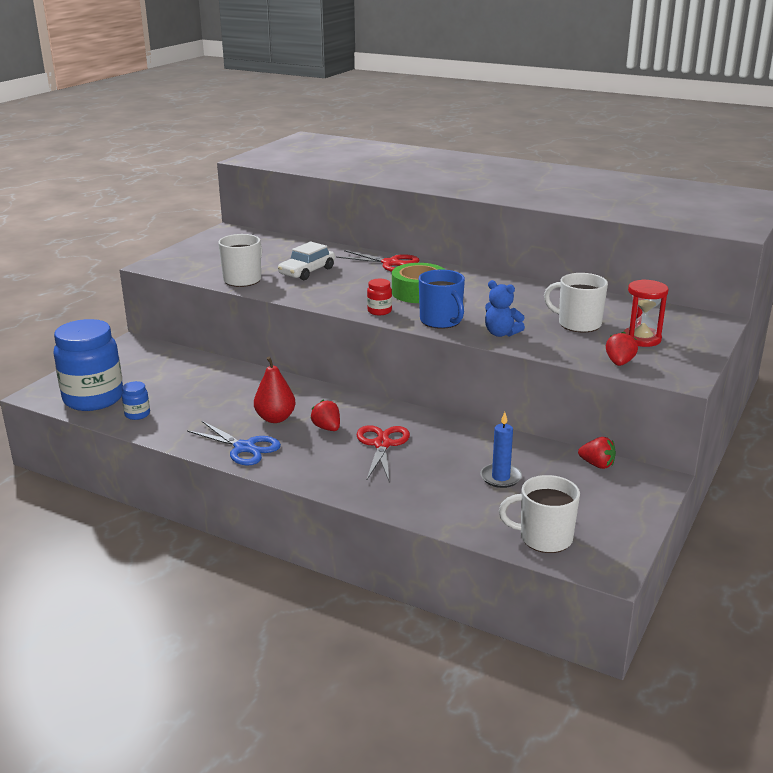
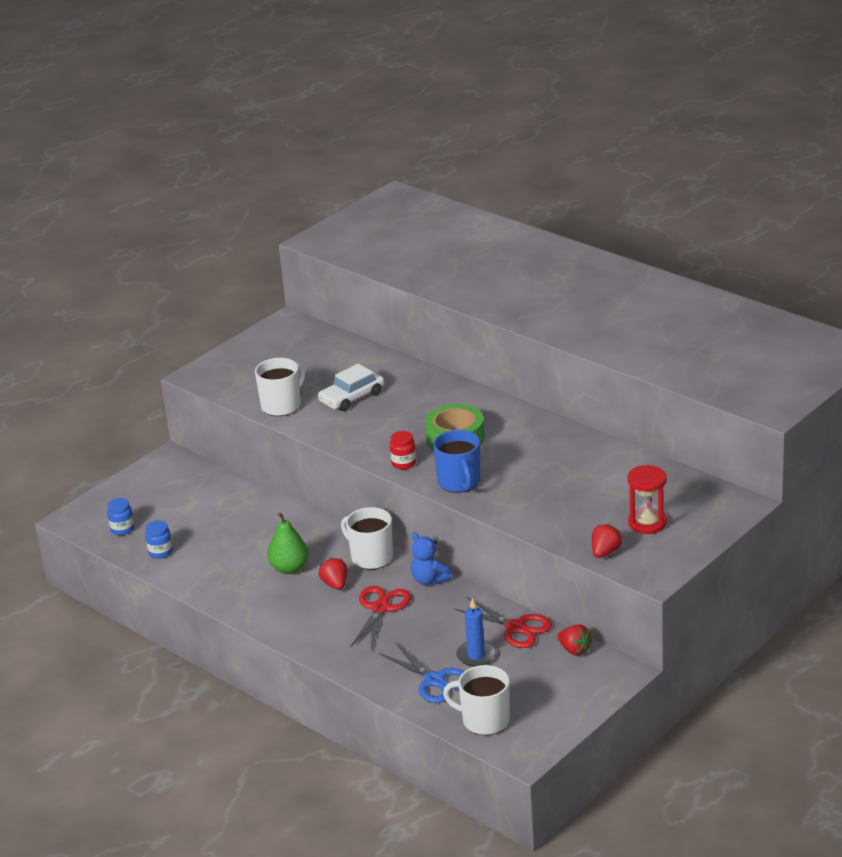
camera: 15 degrees right, 5 degrees up
blue jar [53,319,123,411] -> blue jar [107,498,134,535], size x0.41
blue scissors [187,421,281,466] -> blue scissors moved to [379,642,465,703]
red pear [254,356,296,423] -> green pear [267,512,309,574]
red scissors [336,250,420,272] -> red scissors moved to [454,597,552,648]
blue teddy bear [485,280,525,337] -> blue teddy bear moved to [411,532,452,585]
white mug [544,273,608,332] -> white mug moved to [341,507,393,570]

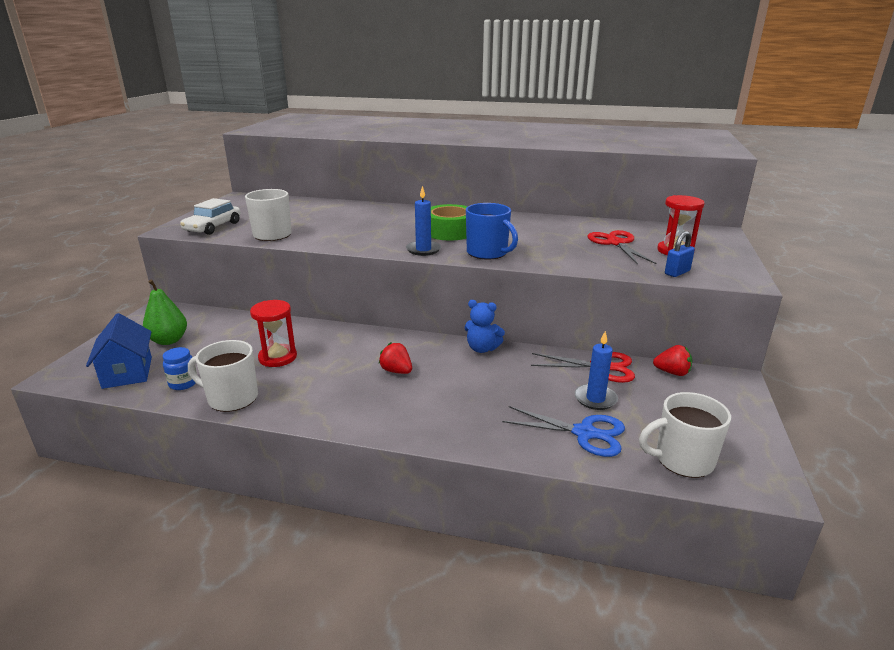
camera: 30 degrees left, 5 degrees down
blue jar [107,498,134,535] -> blue house [86,313,152,389]
green pear [267,512,309,574] -> green pear moved to [143,280,187,345]
white car [318,363,384,411] -> white car moved to [180,198,241,235]
white mug [341,507,393,570] -> white mug moved to [188,340,258,412]
red scissors [350,586,411,649] -> red scissors moved to [587,230,656,265]
red jar [390,431,416,469] -> blue candle [406,186,441,256]
red strawberry [592,524,622,558] -> blue padlock [665,231,695,277]
none -> red hourglass [250,300,297,367]

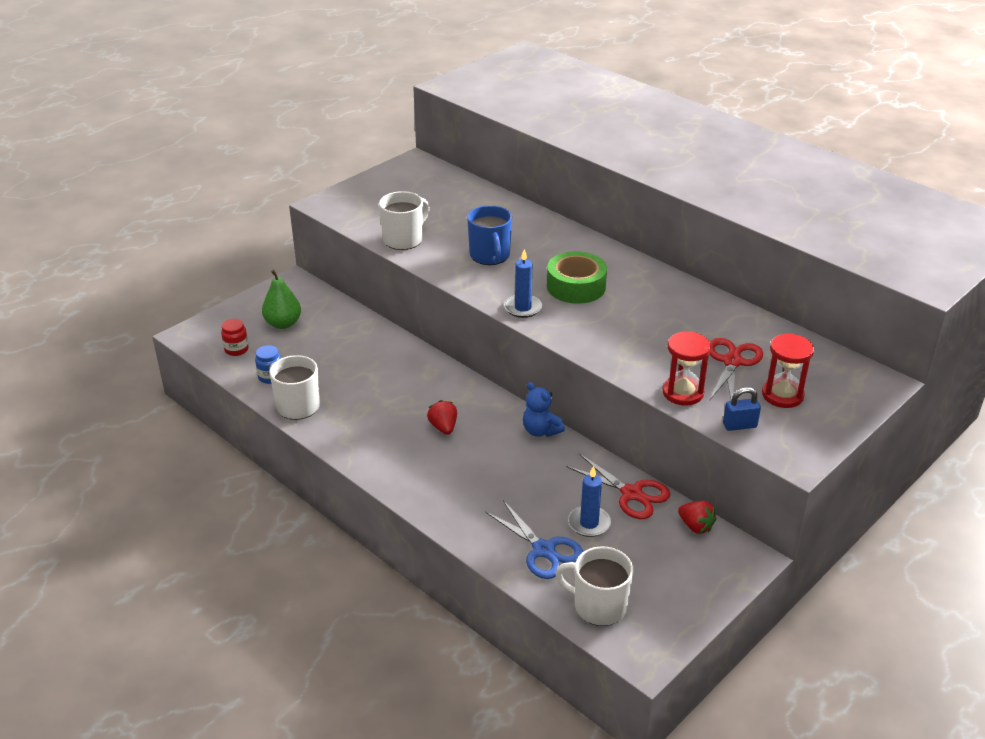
camera: 30 degrees right, 10 degrees up
blue house [86,313,152,389] -> red jar [221,319,249,356]
white car [180,198,241,235] -> none
red hourglass [250,300,297,367] -> red hourglass moved to [662,331,711,406]
blue mug [466,203,518,260] -> blue mug moved to [467,205,512,265]

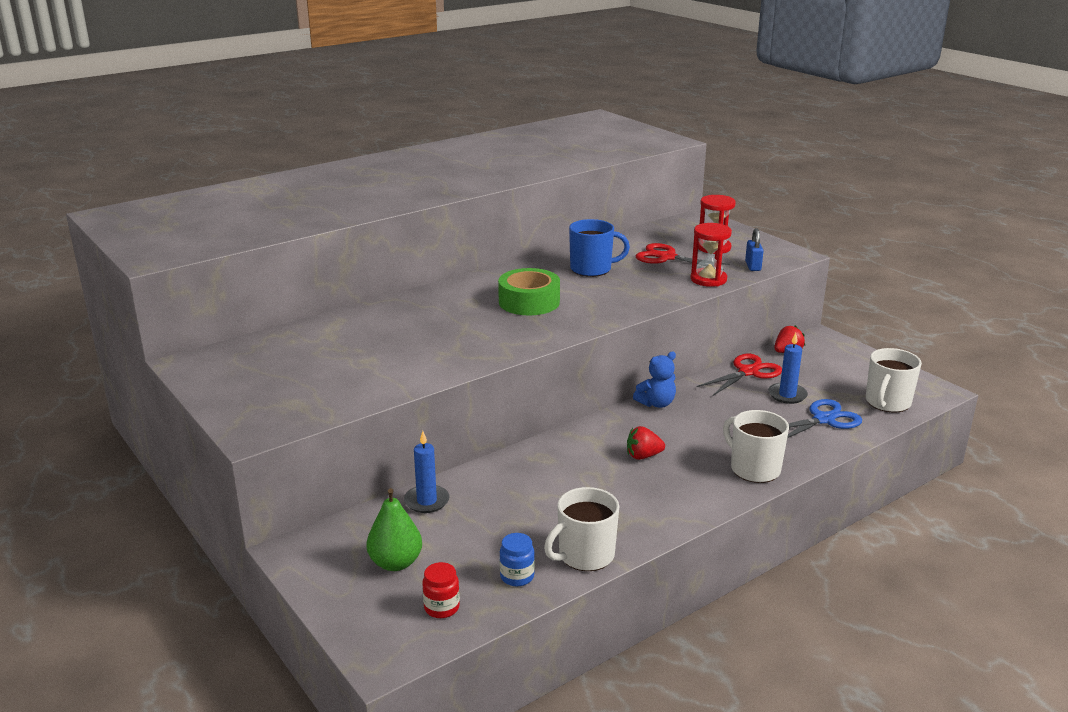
camera: 80 degrees left, 10 degrees down
white mug [379,191,430,250] -> white mug moved to [723,410,789,483]
blue mug [467,205,512,265] -> blue mug moved to [569,219,630,277]
blue candle [504,249,542,318] -> blue candle moved to [404,431,450,513]

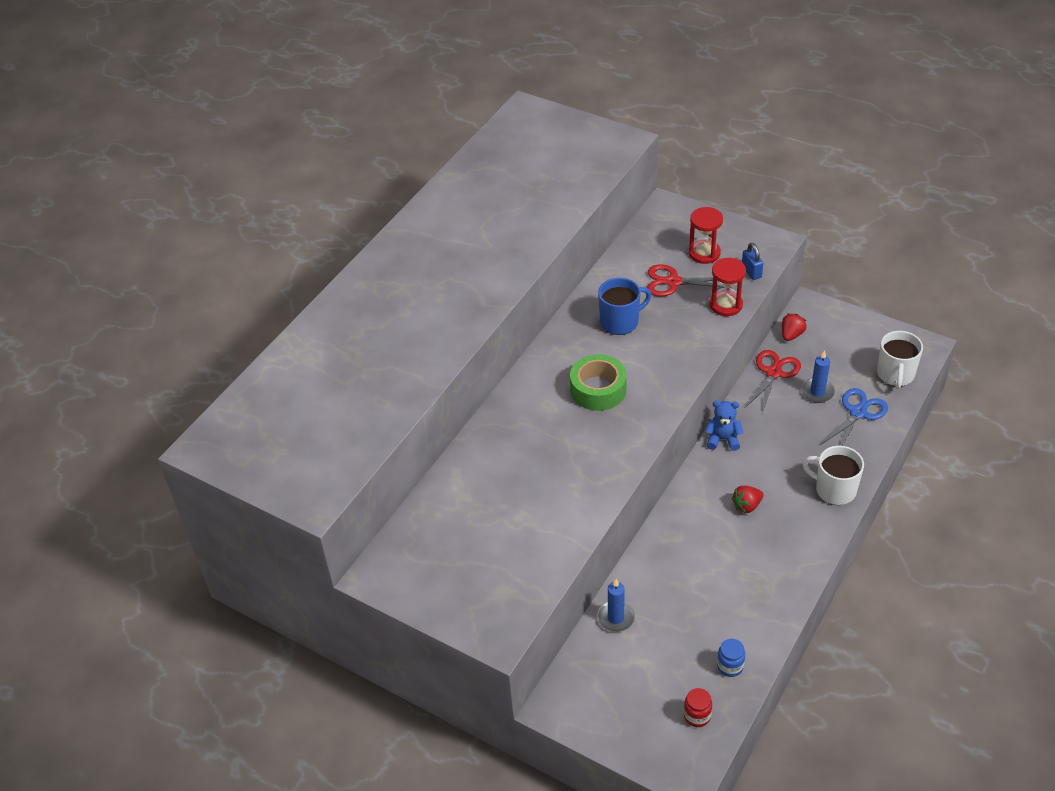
camera: 20 degrees left, 20 degrees up
green pear [366,488,422,571] -> none
white mug [544,487,619,571] -> none
blue teddy bear [633,351,676,408] -> blue teddy bear turned 120 degrees counterclockwise [705,401,743,451]

